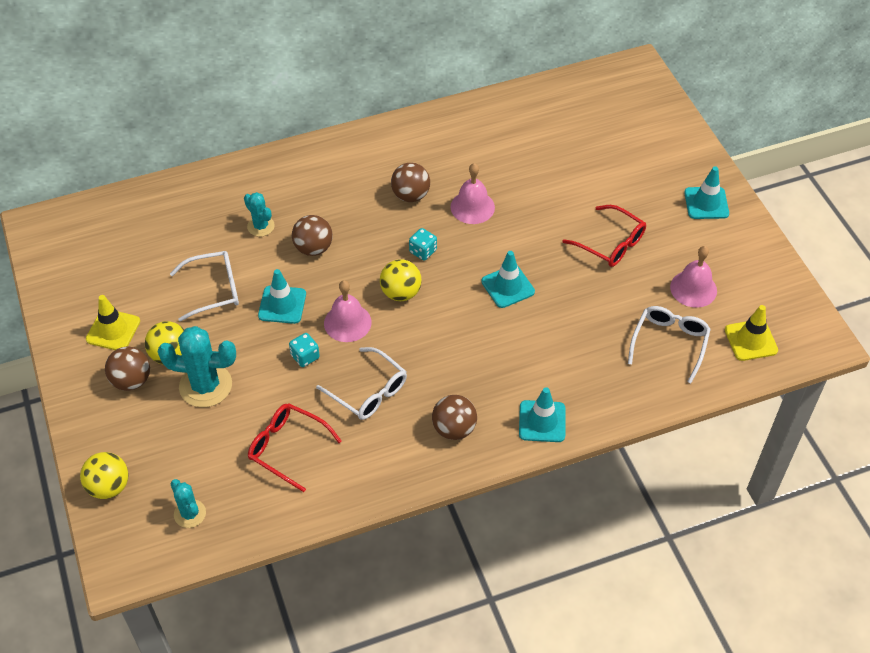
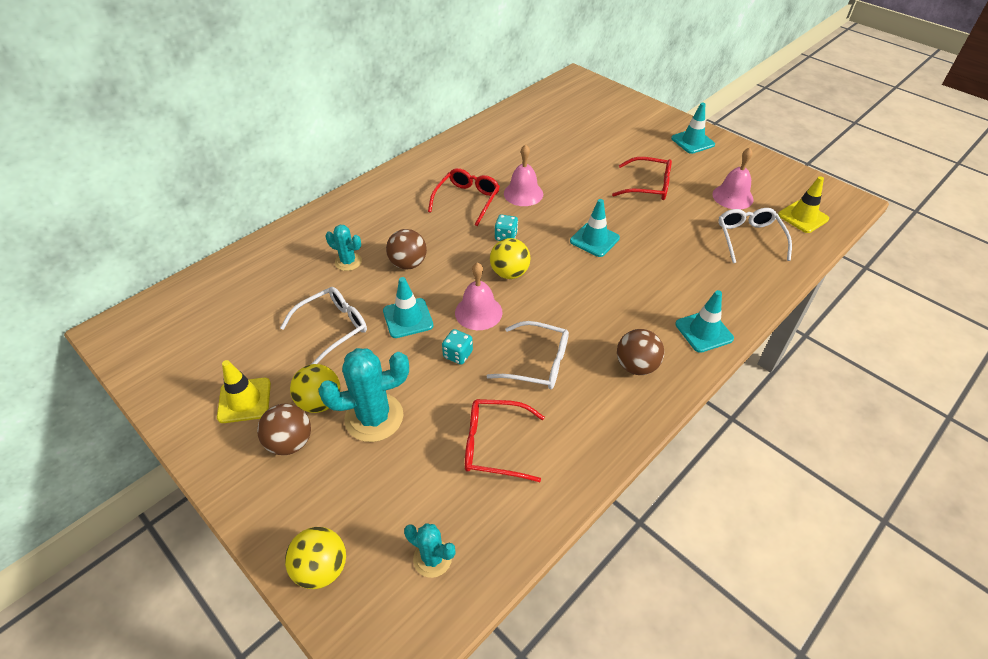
camera: 25 degrees left, 5 degrees down
brown ball [391,163,430,202] -> red glasses [428,168,500,226]

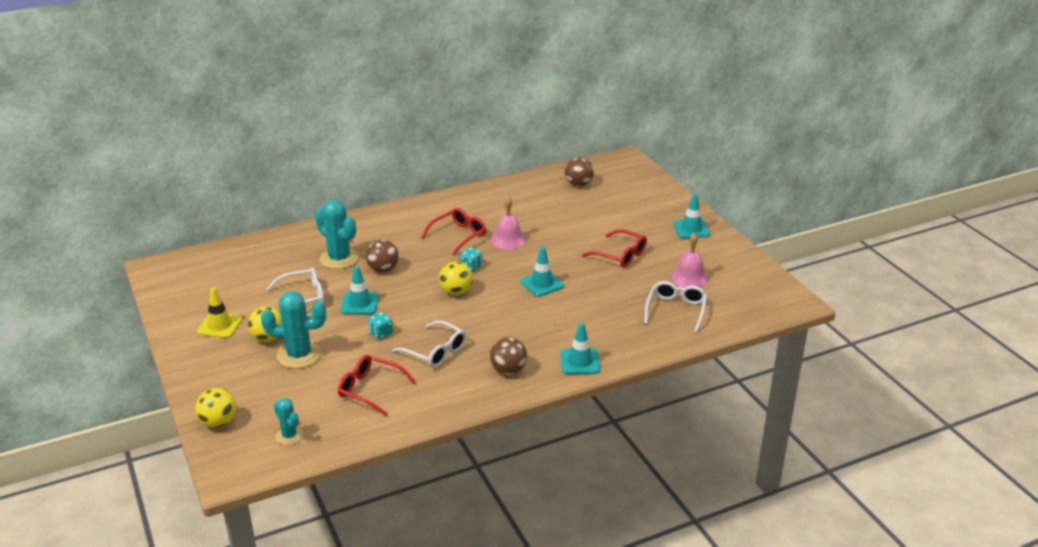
camera: 20 degrees right, 15 degrees down
brown ball [257,404,311,455] -> brown ball moved to [565,157,594,186]
turquoise cactus [325,225,362,271] -> turquoise cactus [315,200,359,269], size x1.77
pink bell [455,262,503,330] -> none
yellow traffic cone [778,176,829,233] -> none

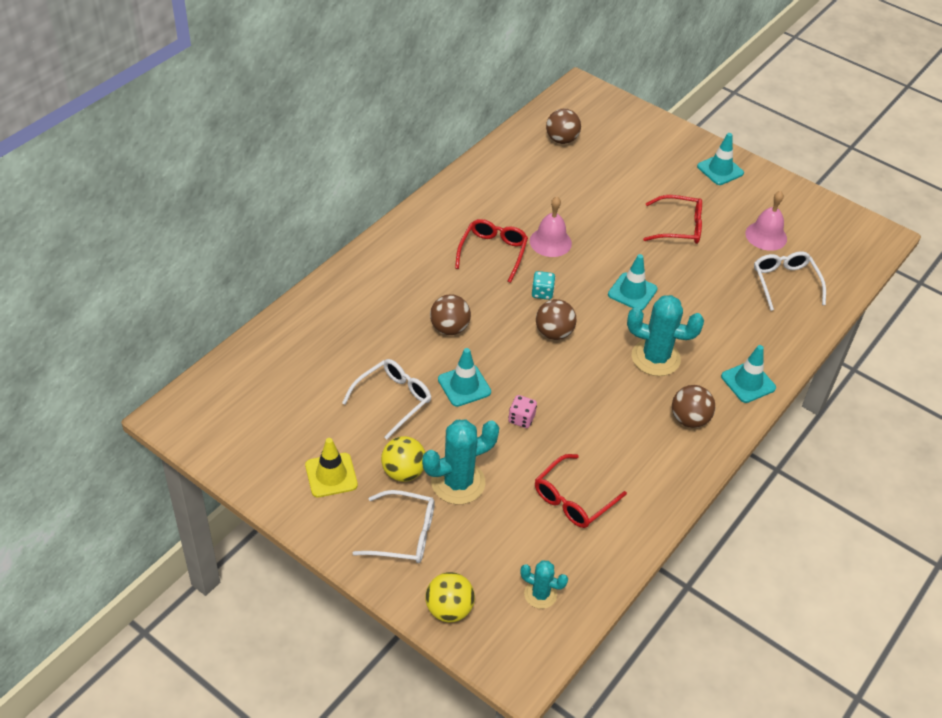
camera: 30 degrees left, 15 degrees up
turquoise cactus [315,200,359,269] -> turquoise cactus moved to [627,295,704,376]
red glasses [338,355,416,416] -> red glasses turned 45 degrees counterclockwise [535,454,627,528]
turquoise dice [368,312,393,339] -> pink dice [508,395,537,428]
white glasses [392,320,466,368] -> white glasses moved to [353,490,435,563]
yellow ball [439,261,473,295] -> brown ball [536,299,576,340]

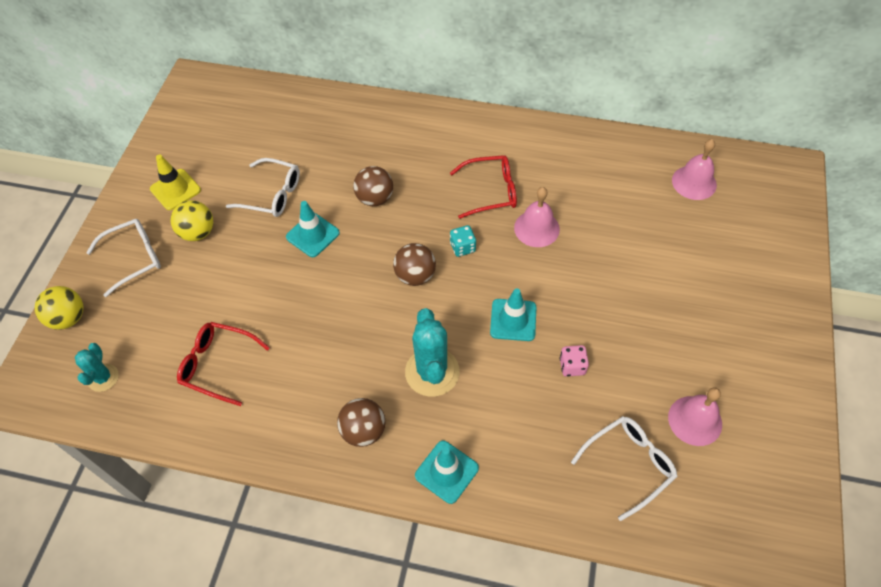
camera: 70 degrees right, 10 degrees up
white glasses [353,490,435,563] -> white glasses turned 105 degrees counterclockwise [86,219,161,297]
turquoise cactus [422,420,499,504] -> none
pink dice [508,395,537,428] -> pink dice moved to [560,345,589,377]
brown ball [546,109,581,144] -> pink bell [672,139,717,200]
red glasses [643,195,702,244] -> none
turquoise traffic cone [697,133,744,185] -> none

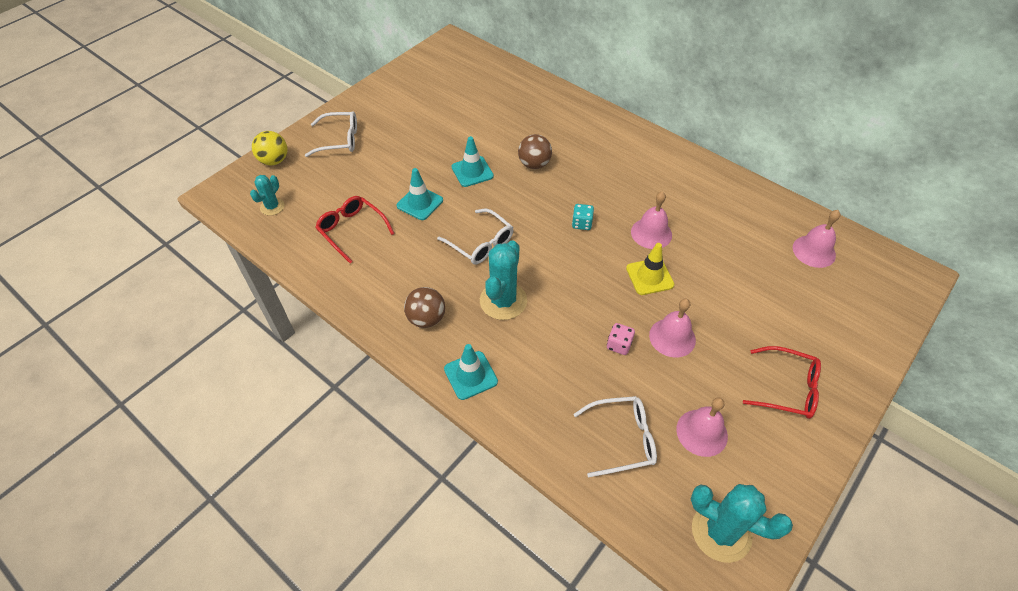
camera: 25 degrees right, 5 degrees down
yellow traffic cone [150,154,201,210] -> yellow traffic cone moved to [626,243,675,295]
yellow ball [171,200,213,241] -> none
white glasses [226,158,300,217] -> white glasses moved to [437,208,514,264]
brown ball [393,243,436,286] -> none
red glasses [450,155,517,219] -> red glasses moved to [743,346,821,419]
turquoise traffic cone [490,288,536,341] -> turquoise traffic cone moved to [397,168,443,220]
none -> pink bell [649,299,696,358]
none -> turquoise cactus [691,484,793,563]

